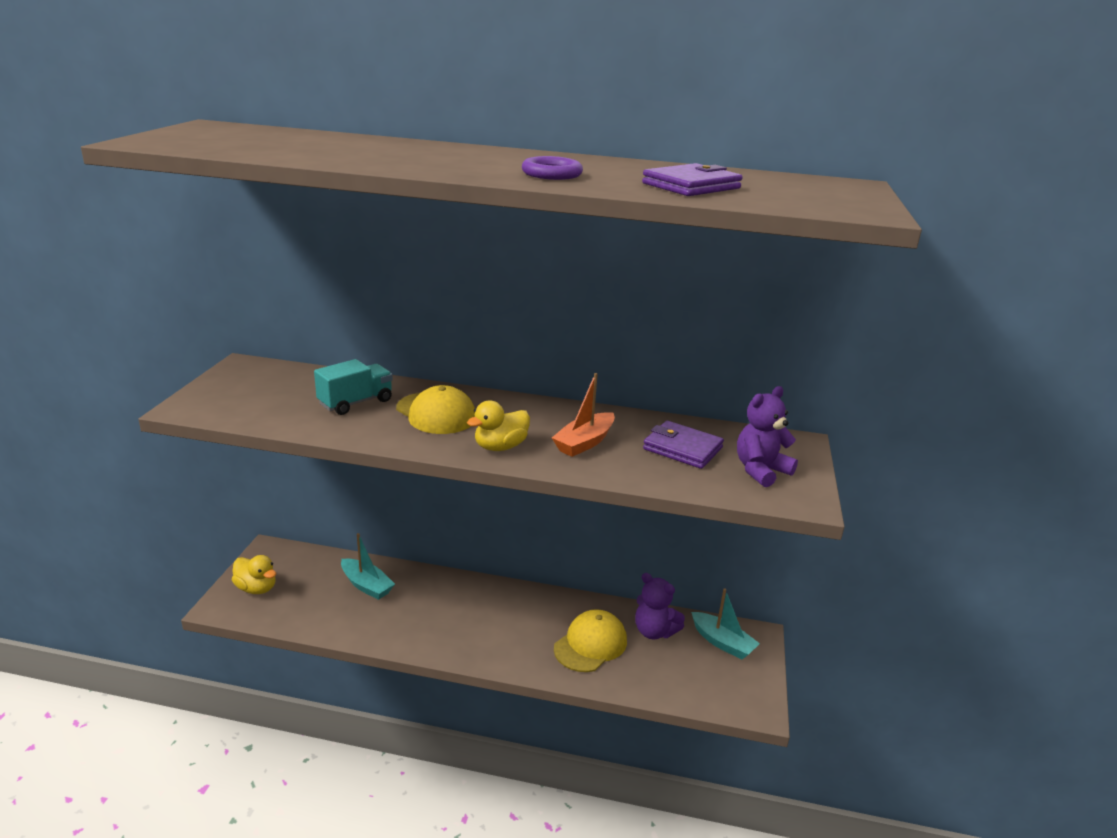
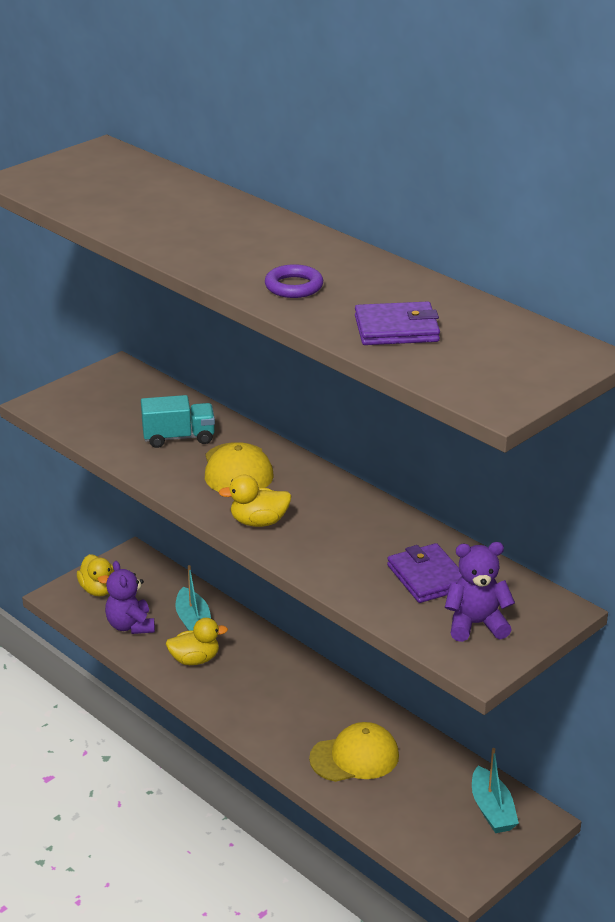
camera: 35 degrees right, 5 degrees up
orange boat [552,373,615,457] -> none
purple teddy bear [635,573,685,639] -> purple teddy bear moved to [105,561,155,634]
none -> yellow duck [166,618,228,665]

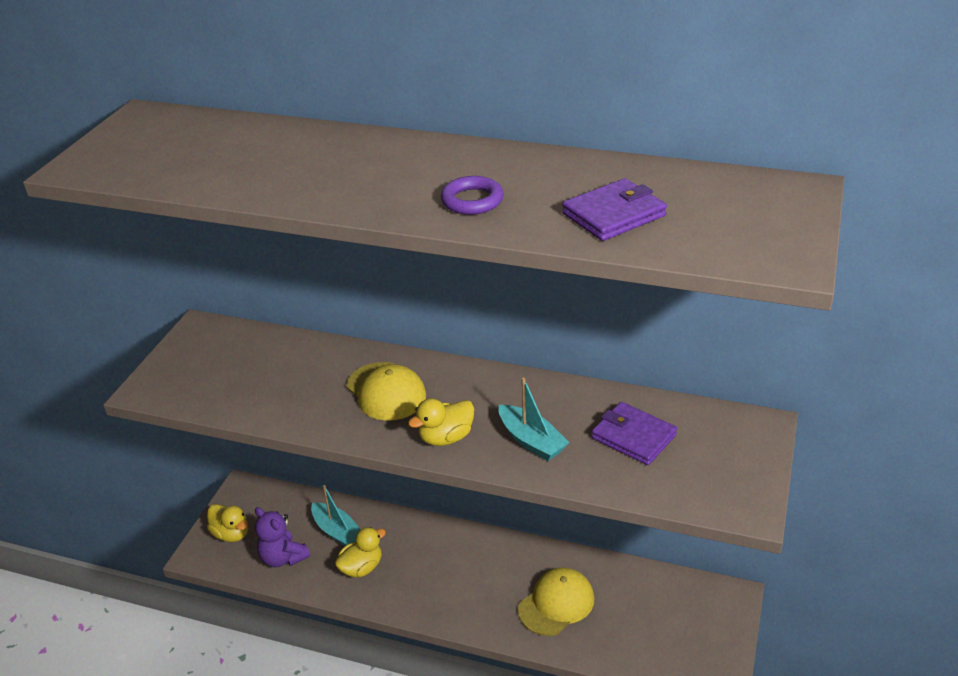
camera: 25 degrees left, 5 degrees up
turquoise truck [141,395,215,448] -> none
purple teddy bear [445,542,515,642] -> none
turquoise boat [472,748,519,833] -> turquoise boat moved to [498,378,569,461]

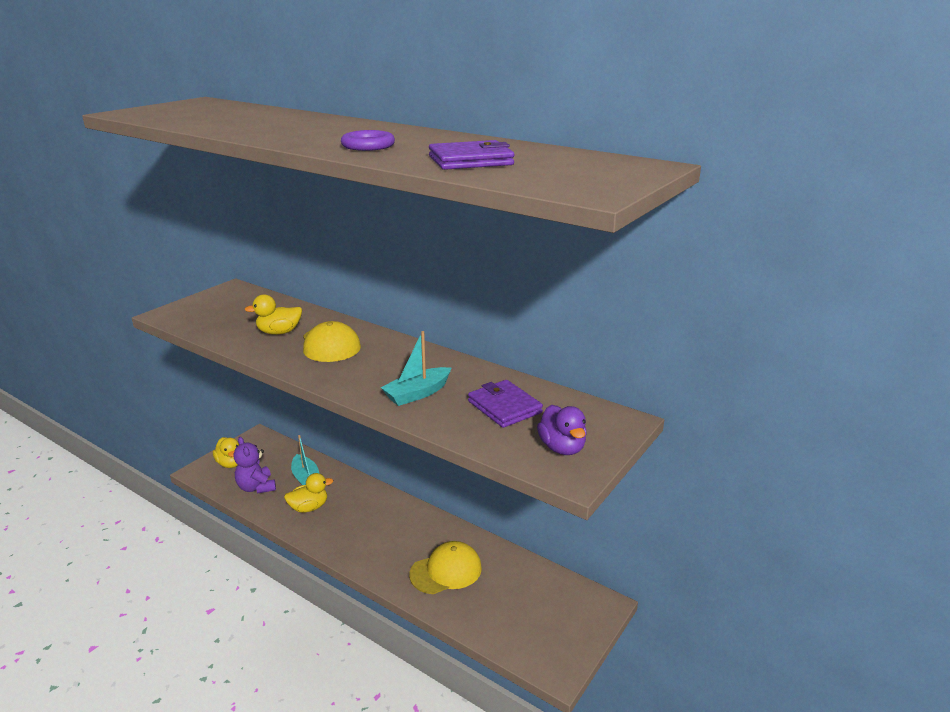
camera: 15 degrees right, 10 degrees down
yellow duck [408,398,474,446] -> yellow duck moved to [244,294,302,335]
turquoise boat [498,378,569,461] -> turquoise boat turned 75 degrees clockwise [381,331,451,406]
none -> purple duck [537,405,587,455]

